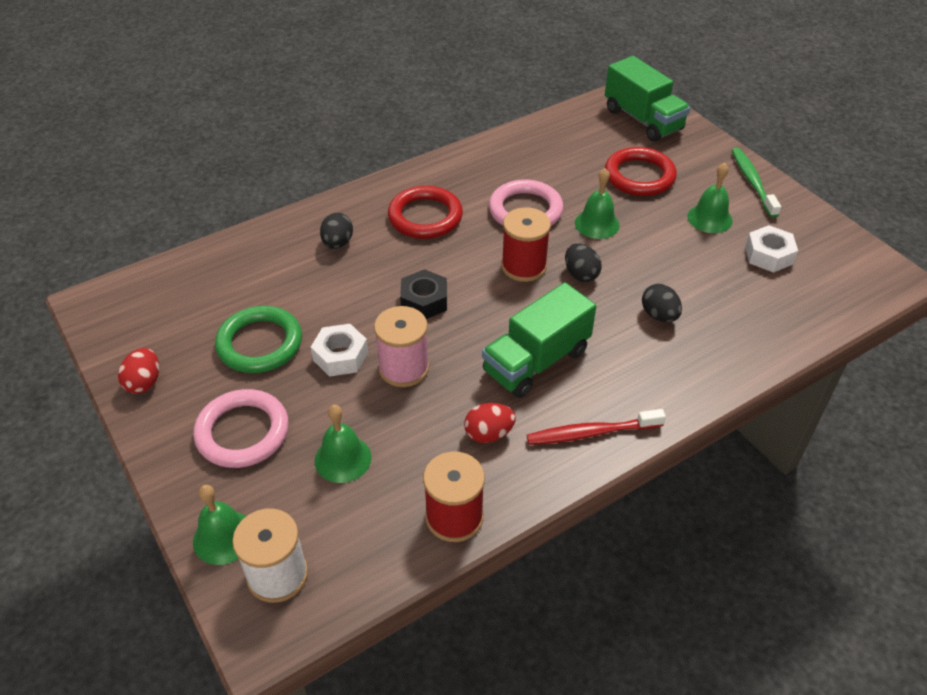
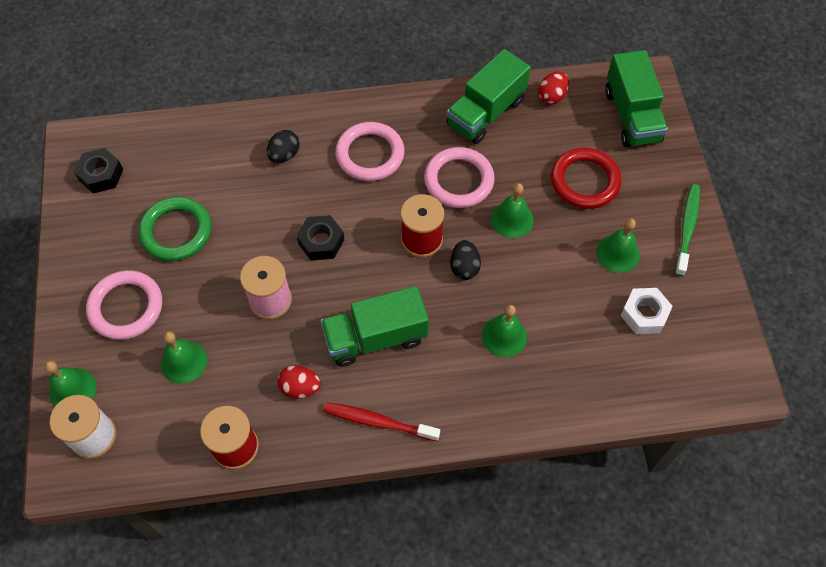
camera: 25 degrees right, 15 degrees up
red egg [118,348,159,394] -> red egg moved to [538,71,569,104]
white nut [311,324,368,377] -> none
red ring [388,186,463,239] -> pink ring [335,122,405,181]
black egg [642,284,682,322] -> green bell [482,305,527,358]
none -> black nut [74,148,123,194]
none -> green truck [447,49,531,144]

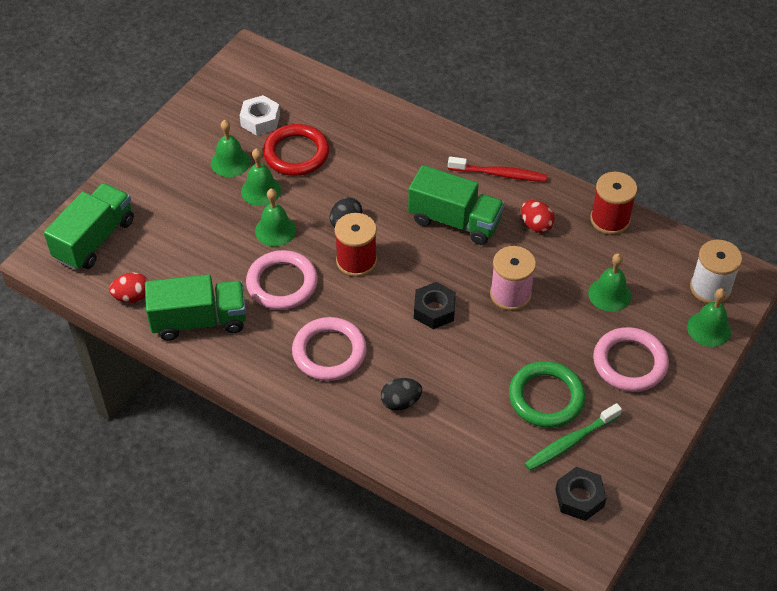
camera: 140 degrees left, 10 degrees down
red toothbrush [323,402,440,441] -> red toothbrush turned 45 degrees counterclockwise [448,157,548,182]
green bell [482,305,527,358] -> green bell moved to [241,148,281,206]
red ring [551,148,621,209] -> red ring moved to [263,124,329,176]
green toothbrush [675,184,700,276] -> green toothbrush moved to [524,403,622,471]

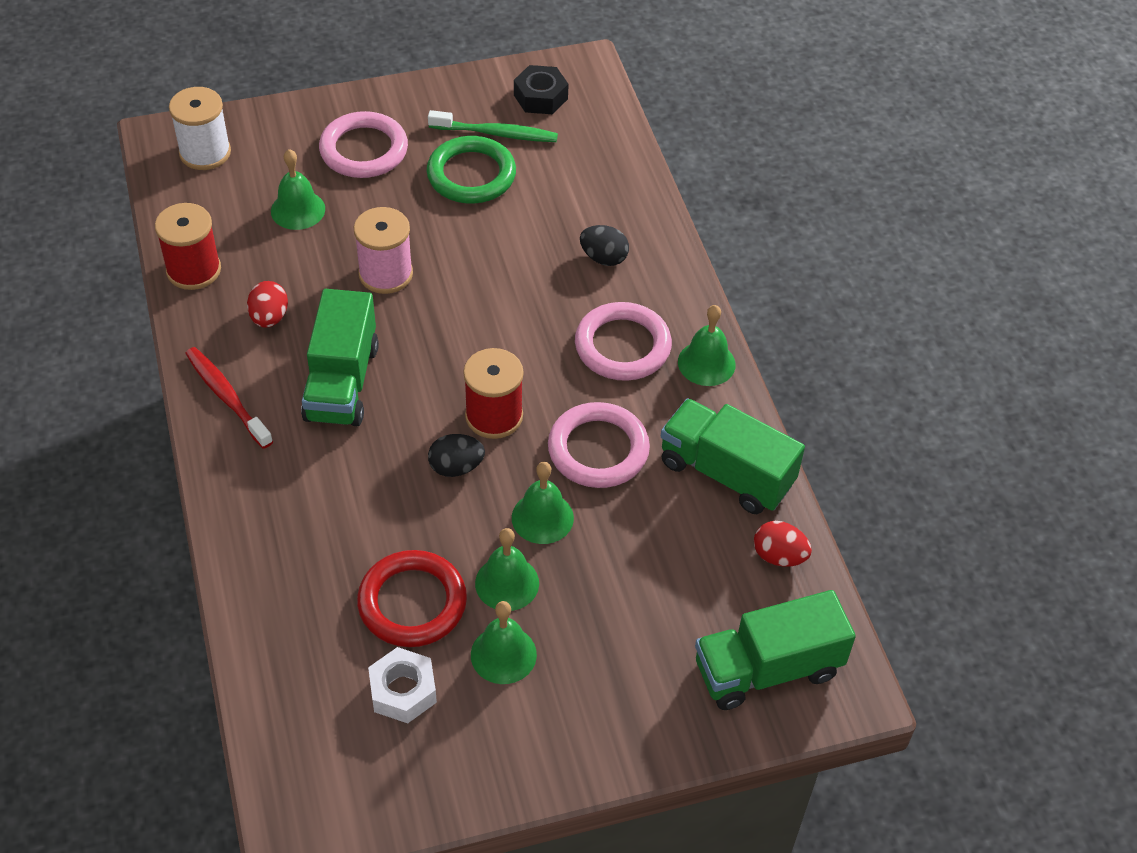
camera: 140 degrees left, 0 degrees up
green truck [408,165,504,245] -> green truck turned 150 degrees counterclockwise [301,289,379,426]
black nut [414,282,456,329] -> none
green bell [687,288,731,347] -> green bell moved to [678,305,736,386]

